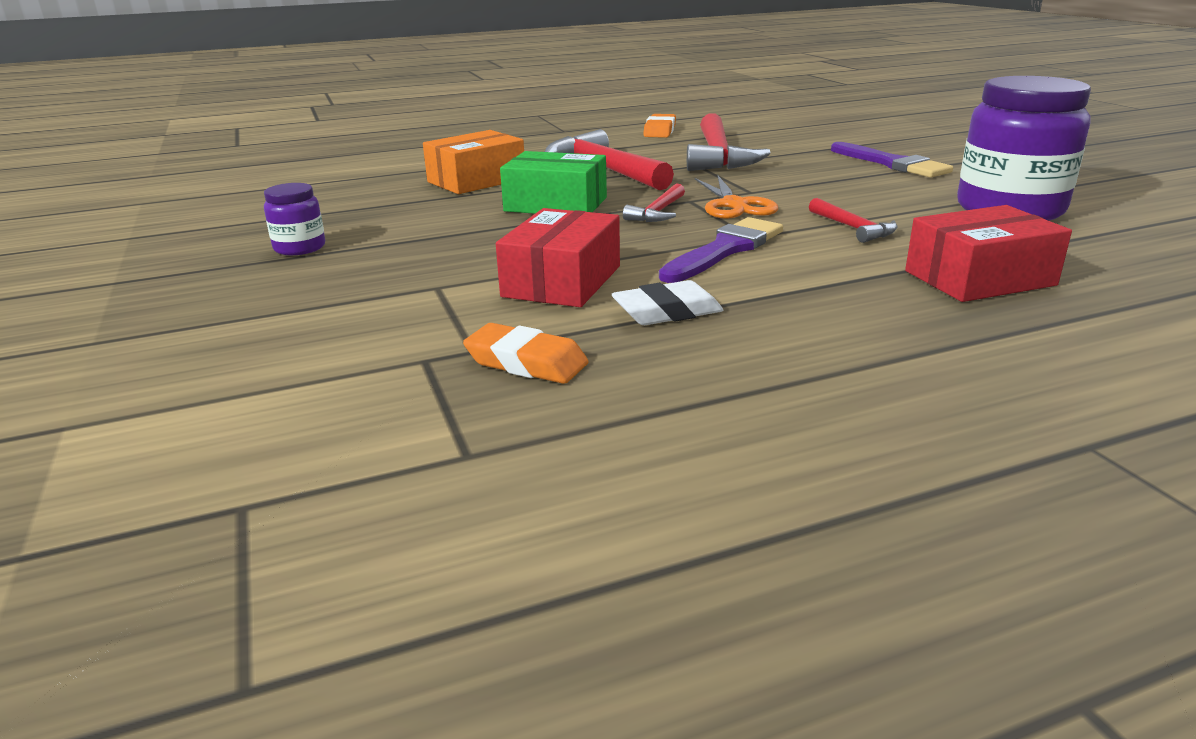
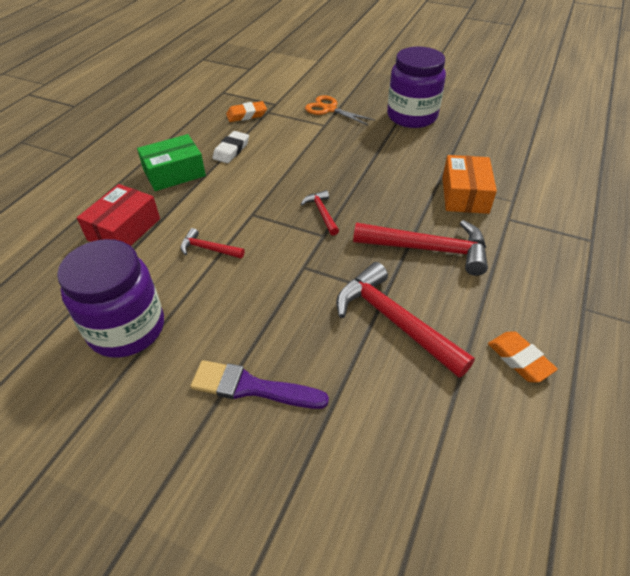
camera: 135 degrees right, 20 degrees up
purple jar [264,183,325,255] -> purple jar [387,46,446,128], size x2.14
red box [496,208,620,307] -> none
green box [500,151,607,214] -> green box moved to [137,134,206,191]
purple brush [659,217,783,283] -> none
orange scissors [695,175,778,219] -> orange scissors moved to [305,95,375,125]

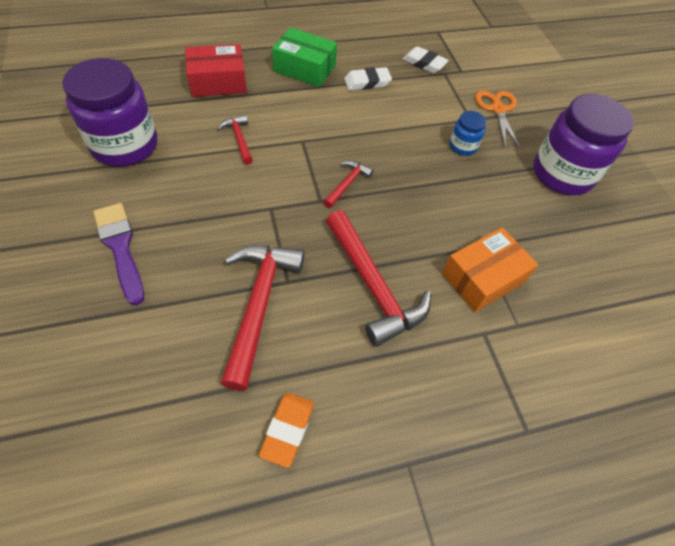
camera: 45 degrees right, 10 degrees up
orange eraser [226,101,267,122] -> white eraser [402,46,449,73]
none -> blue jar [449,111,486,156]

